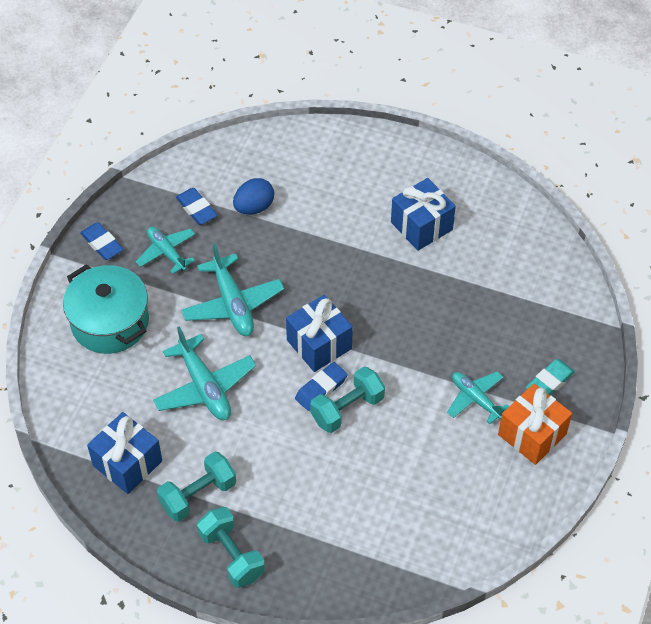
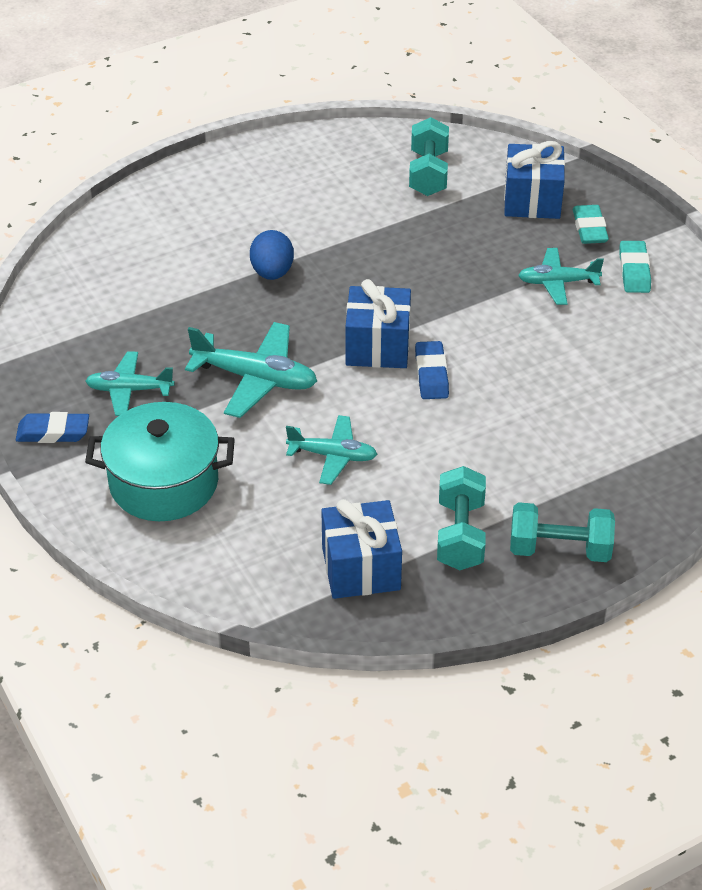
camera: 50 degrees left, 10 degrees down
turquoise plane [153,326,256,420] -> turquoise plane [286,415,377,485], size x0.65
blue eraser [176,188,218,225] -> none
blue egg [233,178,274,215] -> blue egg moved to [250,230,294,280]
turquoise dumbbell [310,367,385,433] -> turquoise dumbbell moved to [409,117,449,196]
blue gift [391,178,456,251] -> blue gift moved to [504,141,565,219]
orange gift [498,383,572,465] -> turquoise eraser [619,241,651,293]

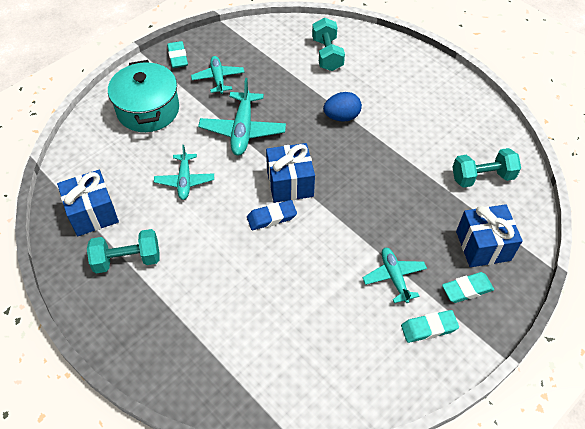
camera: 75 degrees right, 10 degrees up
blue eraser [16,412,89,443] -> turquoise eraser [167,41,188,68]
turquoise dumbbell [510,502,615,562] -> turquoise dumbbell moved to [312,18,345,71]

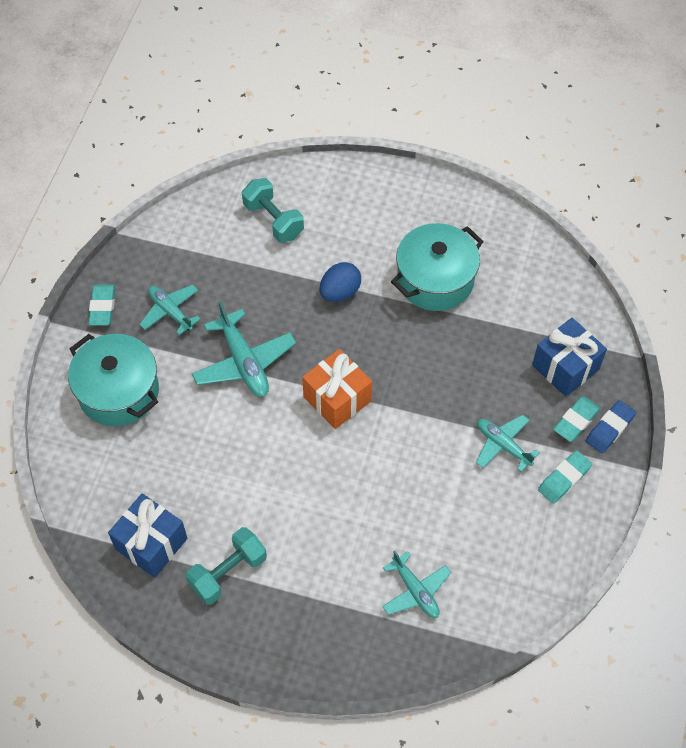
camera: 30 degrees left, 5 degrees up
turquoise plane [154,145,214,200] -> turquoise plane moved to [382,551,451,618]
turquoise eraser [167,41,188,68] -> turquoise eraser turned 45 degrees clockwise [88,284,115,325]
blue eraser [247,200,297,230] -> blue eraser moved to [586,400,636,453]
blue gift [266,143,315,203] -> orange gift [302,349,372,429]
turquoise dumbbell [452,148,521,188] -> none
none -> turquoise pot [391,223,484,311]

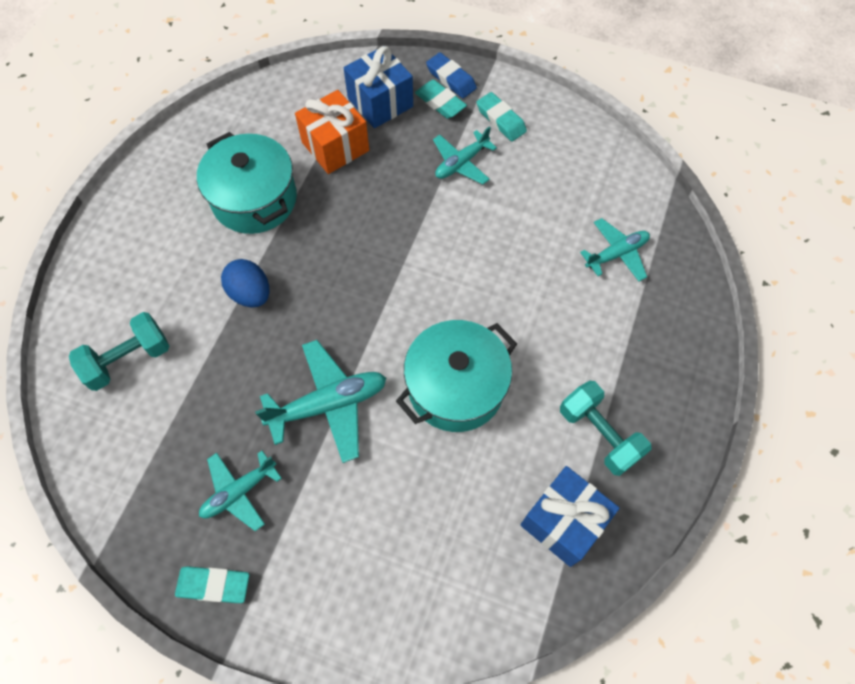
camera: 85 degrees left, 5 degrees up
turquoise pot [68,334,159,426] -> turquoise pot moved to [396,320,517,432]
orange gift [302,349,372,429] -> orange gift moved to [295,90,369,174]

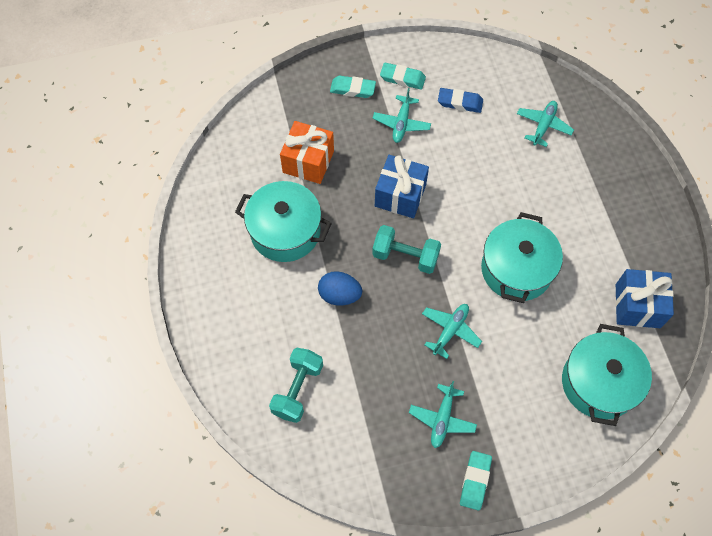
camera: 35 degrees left, 0 degrees up
turquoise eraser [175,566,249,603] -> turquoise eraser turned 45 degrees counterclockwise [460,451,492,510]
turquoise plane [255,340,386,463] -> turquoise plane [422,304,482,359], size x0.65
blue gift [344,46,413,128] -> blue gift moved to [375,155,429,218]
blue eraser [426,52,477,98] -> blue eraser moved to [438,88,483,113]
turquoise dumbbell [560,381,651,476] -> turquoise dumbbell moved to [372,225,441,274]
none -> turquoise pot [562,324,652,426]

